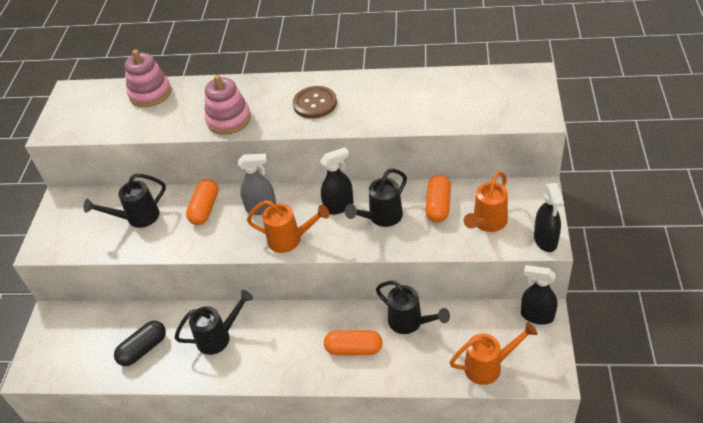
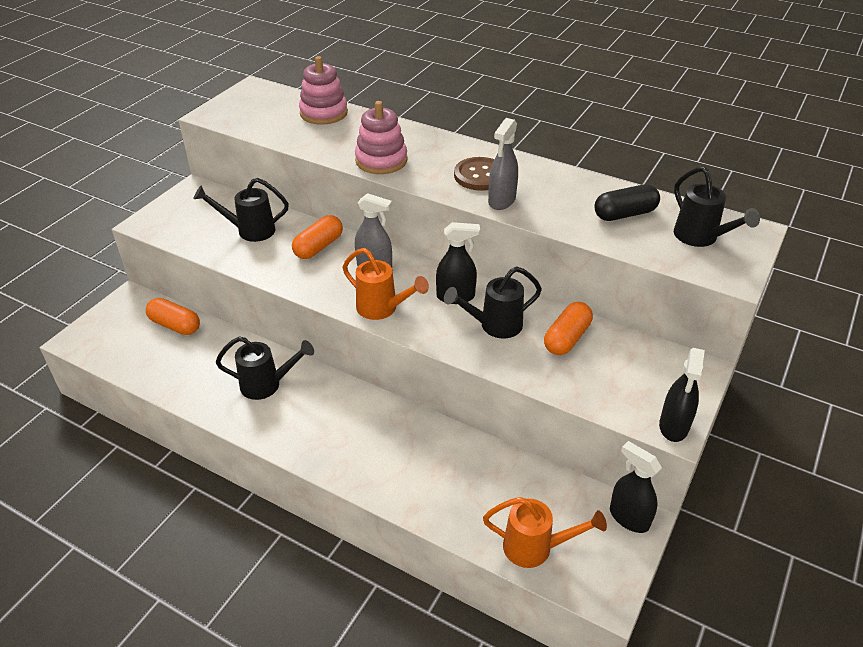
camera: 20 degrees right, 5 degrees down
black capsule [114,321,166,366] -> black capsule moved to [594,184,660,221]
orange capsule [324,330,383,355] -> orange capsule moved to [146,298,200,335]
black watering can [376,281,450,334] -> black watering can moved to [674,167,760,247]
orange watering can [464,171,508,232] -> none
none -> grey spray bottle [488,118,518,210]

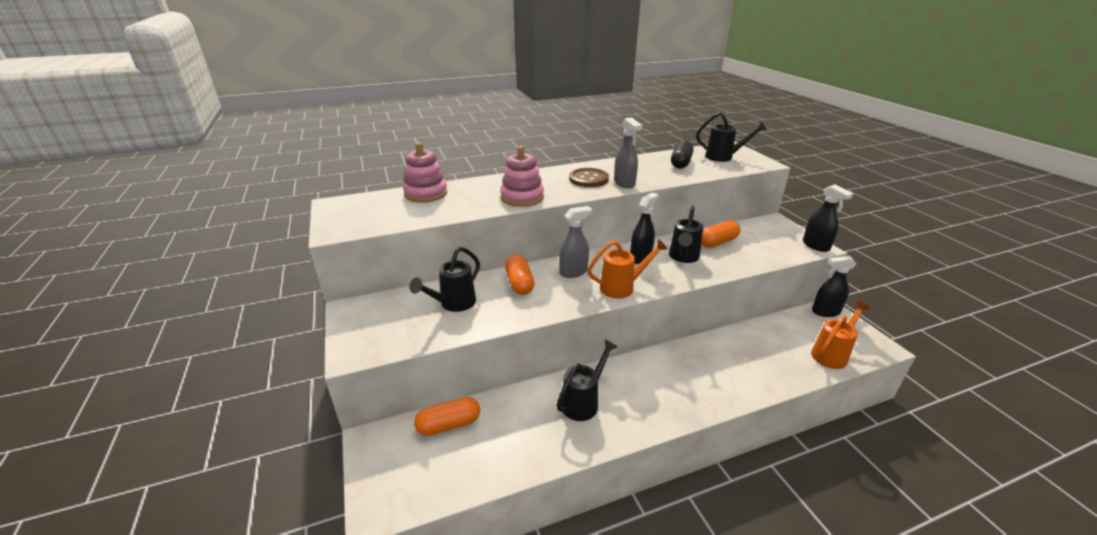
camera: 50 degrees left, 10 degrees down
orange capsule [544,302,593,355] -> orange capsule turned 75 degrees clockwise [701,220,740,248]

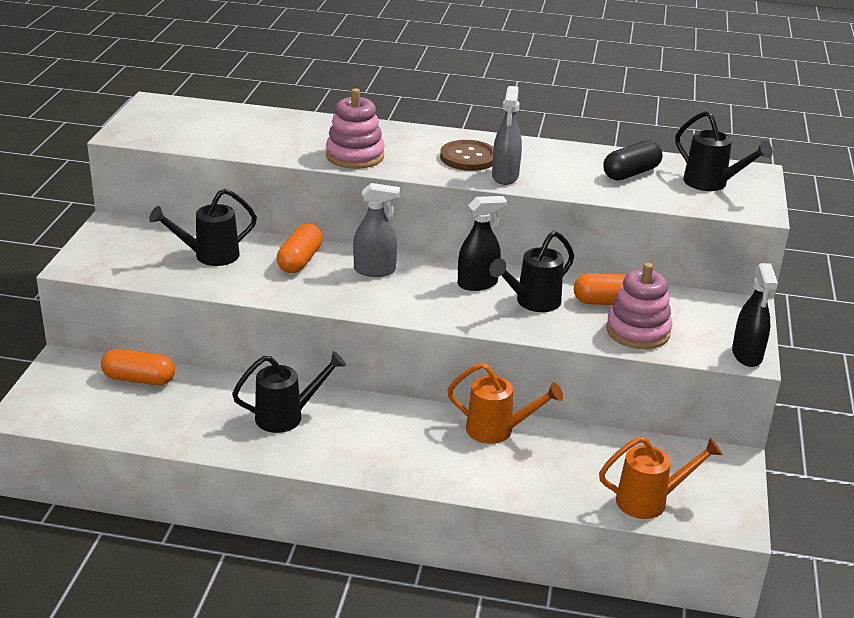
camera: 30 degrees right, 0 degrees up
pink stacking toy [403,142,447,203] -> pink stacking toy moved to [606,263,672,349]
orange watering can [587,239,668,299] -> orange watering can moved to [447,363,563,444]
black spray bottle [812,256,857,317] -> none

